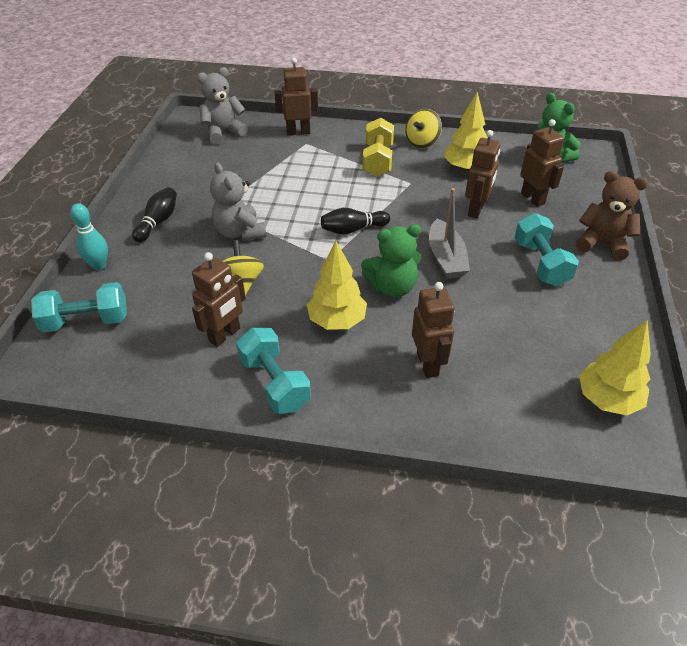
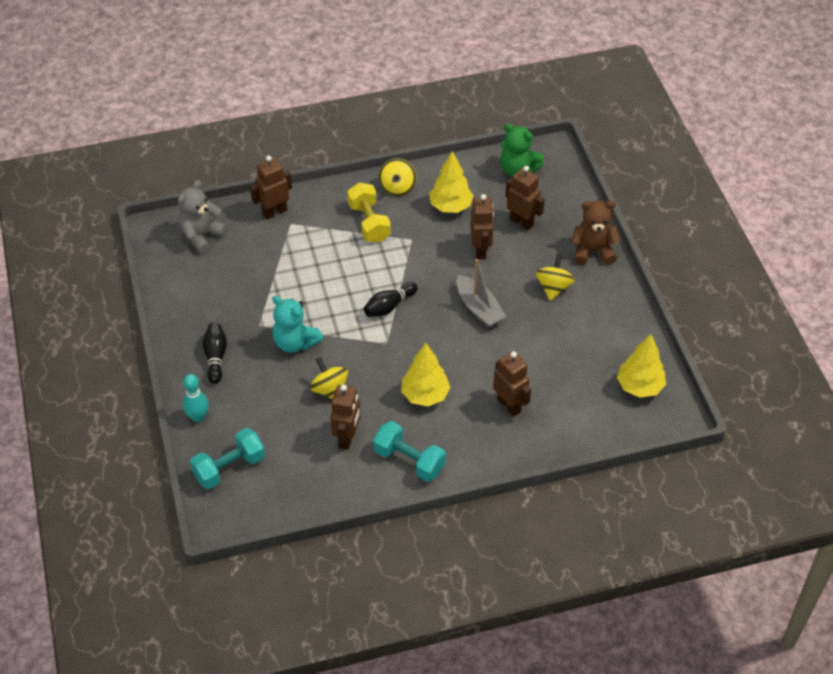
camera: 25 degrees left, 5 degrees up
grey teddy bear [210,162,266,240] -> turquoise teddy bear [272,296,323,353]
green teddy bear [361,224,421,298] -> none
turquoise dumbbell [514,213,579,287] -> yellow spinning top [535,254,575,301]

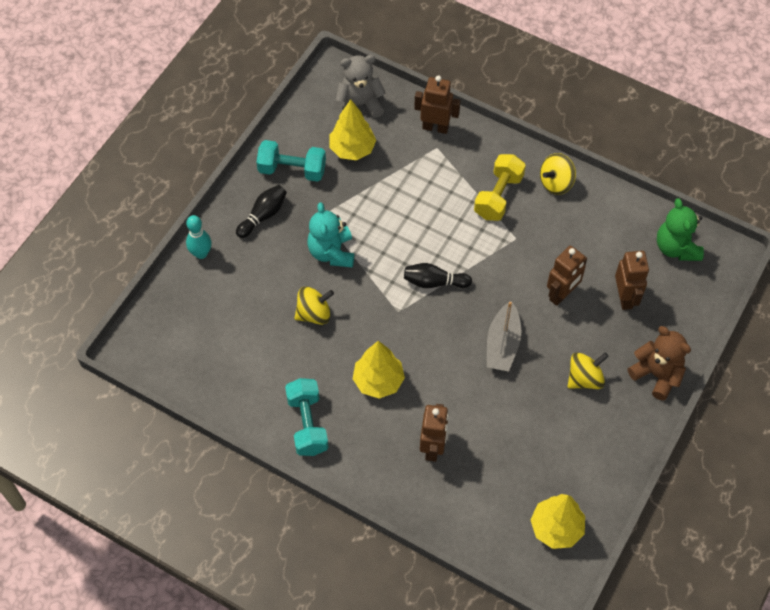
camera: 45 degrees right, 10 degrees up
turquoise dumbbell [190,428,265,489] -> turquoise dumbbell moved to [256,140,326,182]
yellow spinning top [310,357,348,399] -> yellow spinning top turned 60 degrees clockwise [294,286,334,325]
brown robot [331,384,361,450] -> none
yellow tree [429,151,473,213] -> yellow tree moved to [330,99,376,160]

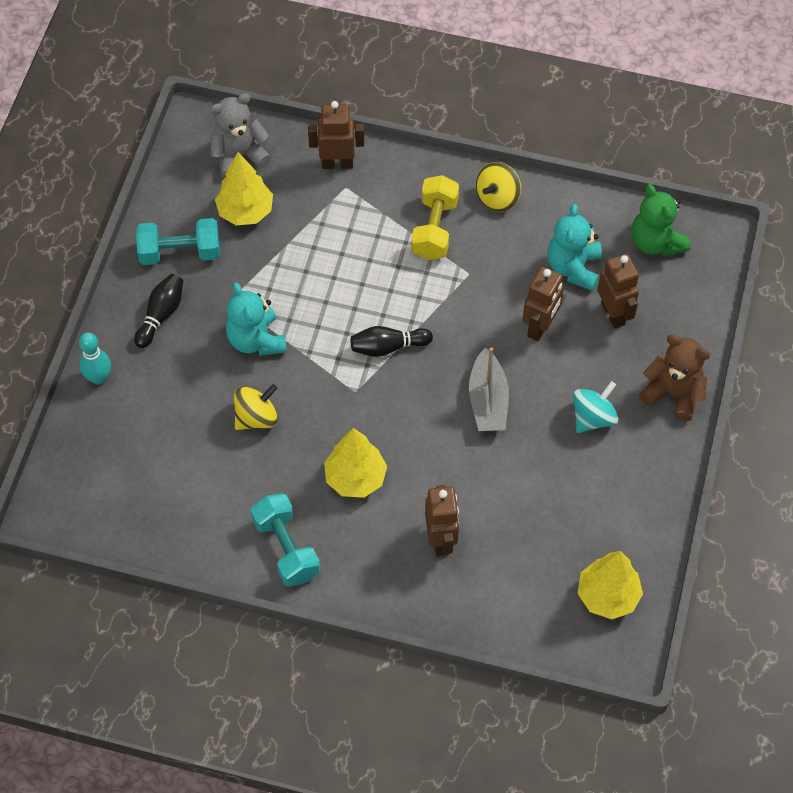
camera: 15 degrees left, 0 degrees up
yellow spinning top [568,352,609,389] -> turquoise spinning top [573,381,619,433]
none -> turquoise teddy bear [547,204,602,291]

